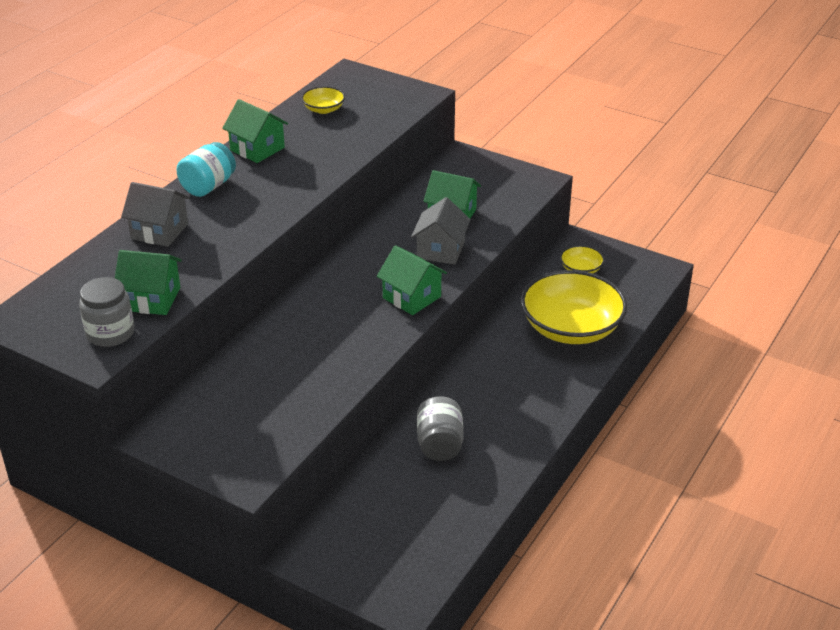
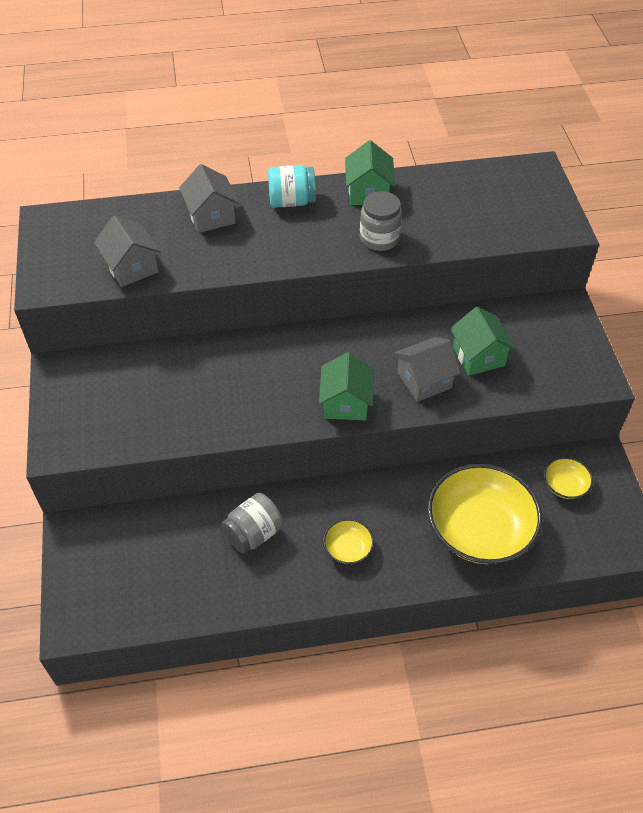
camera: 50 degrees right, 15 degrees up
grey jar [79,277,134,347] -> grey jar moved to [360,191,402,251]
green house [115,250,182,315] -> grey house [94,216,161,287]
yellow bowl [301,86,345,114] -> yellow bowl moved to [323,519,374,564]

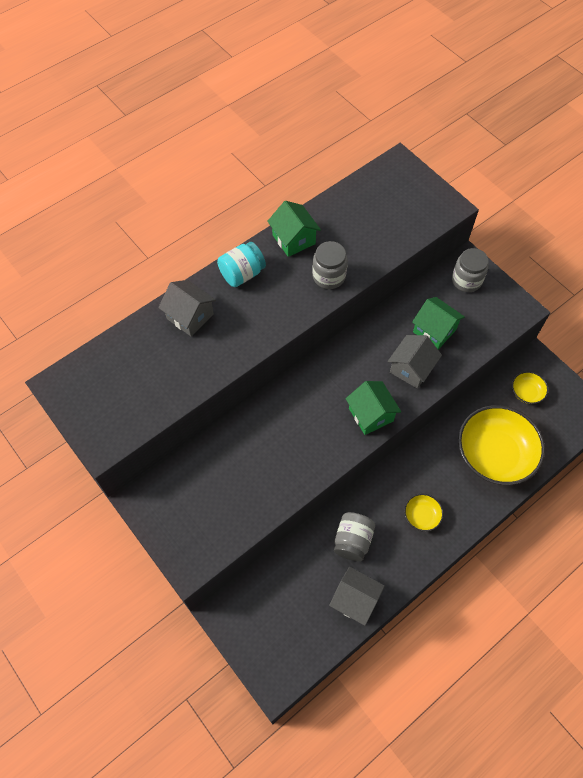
camera: 30 degrees left, 10 degrees up
grey house [94,216,161,287] -> grey house moved to [329,567,385,626]
none -> grey jar [452,248,489,292]

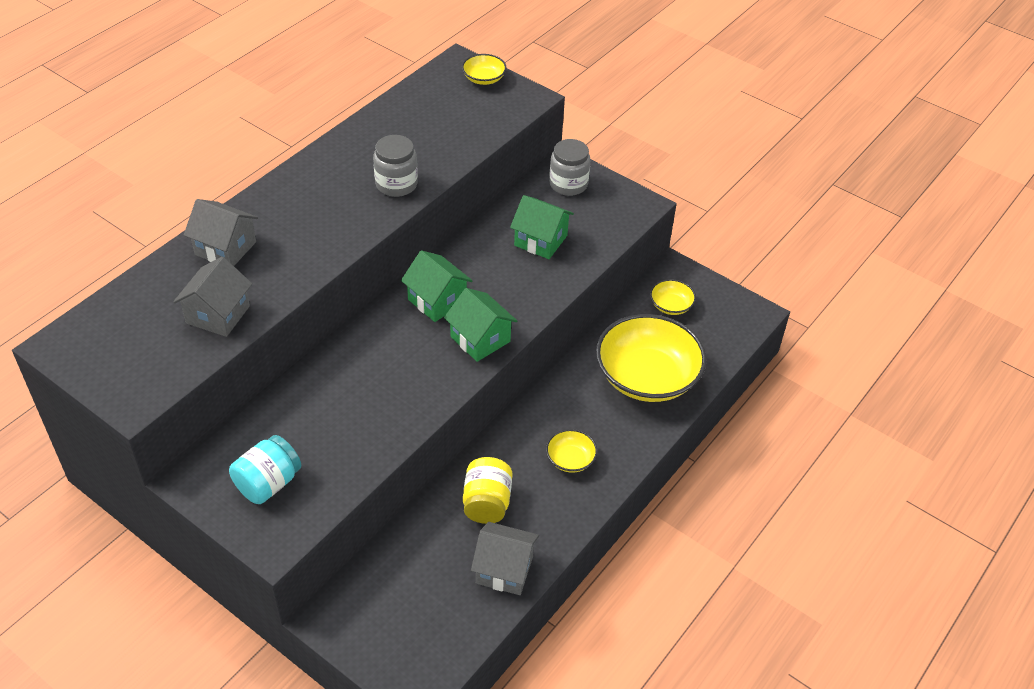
camera: 15 degrees left, 15 degrees down
turquoise jar [217,242,266,287] -> turquoise jar moved to [229,435,301,504]
green house [267,201,321,257] -> green house moved to [401,250,473,322]
grey jar [334,512,375,561] -> yellow jar [463,457,513,524]
grey house [388,335,442,389] -> grey house moved to [173,257,252,337]
none -> yellow bowl [462,54,507,85]

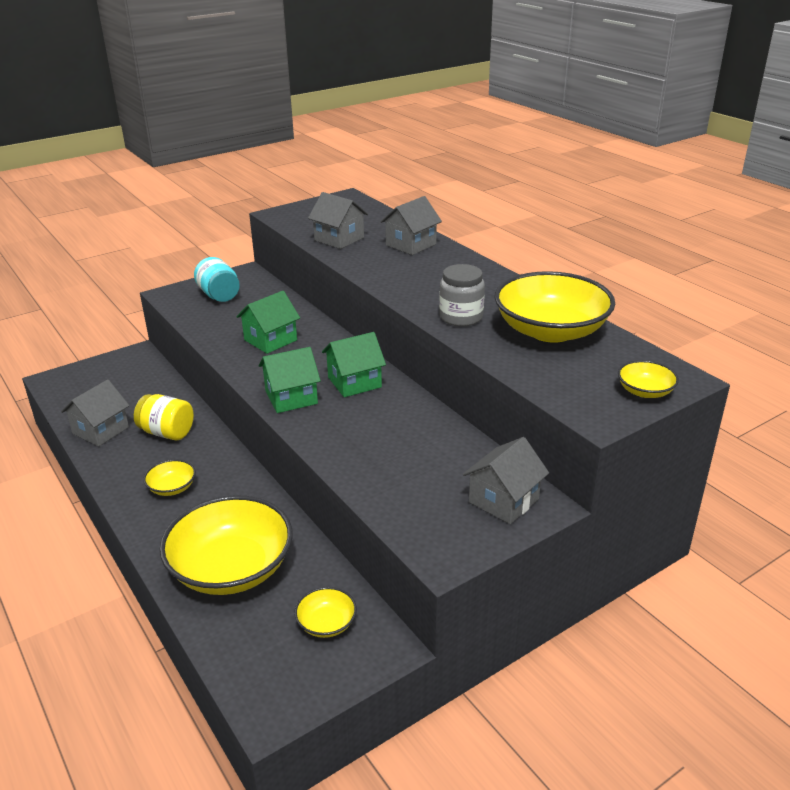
camera: 110 degrees right, 15 degrees down
green house [510,195,574,259] -> green house moved to [236,291,300,354]
grey jar [549,139,591,196] -> grey house [463,437,549,524]
none -> yellow bowl [494,271,615,343]

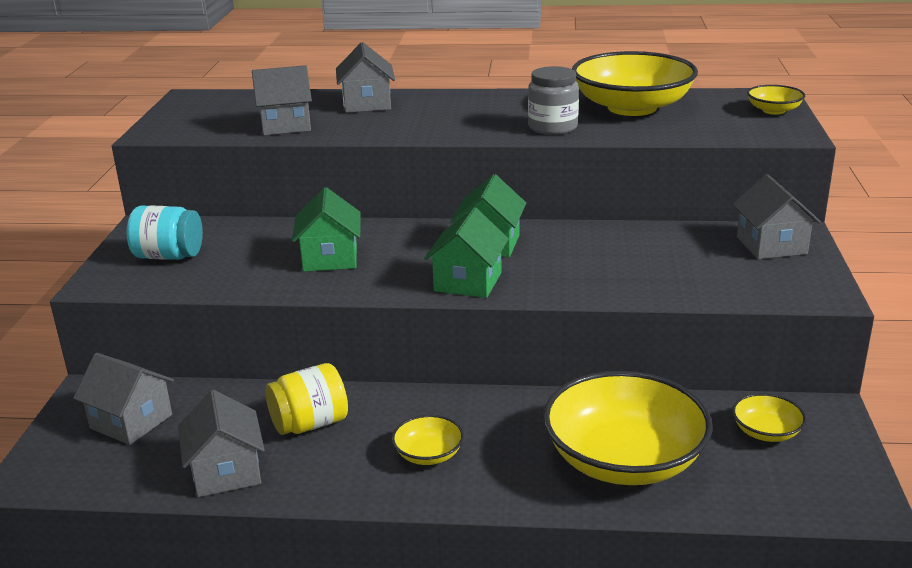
camera: 50 degrees left, 5 degrees down
none -> grey house [73,353,174,445]

